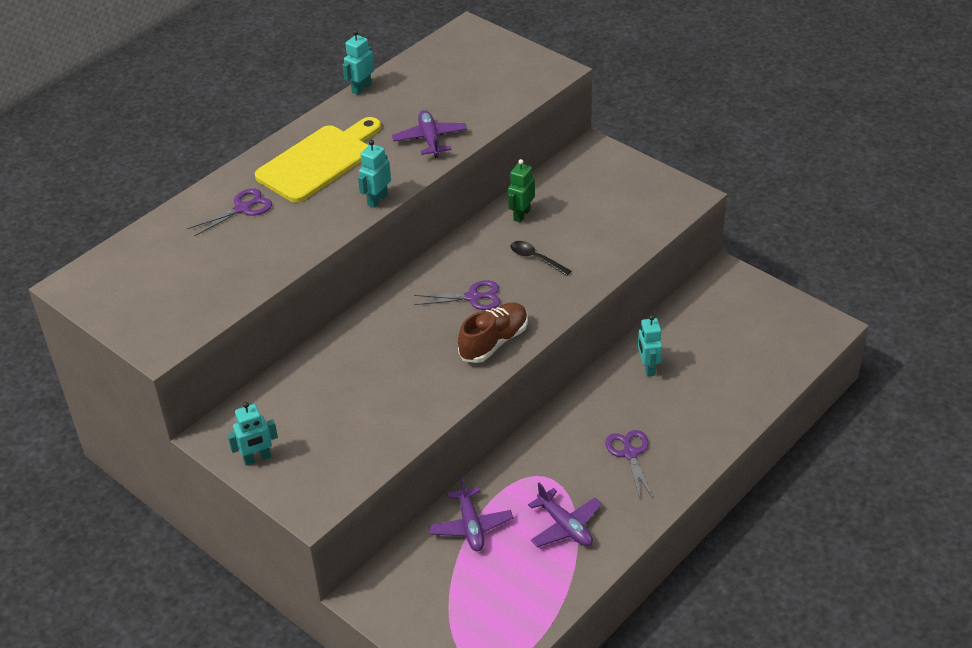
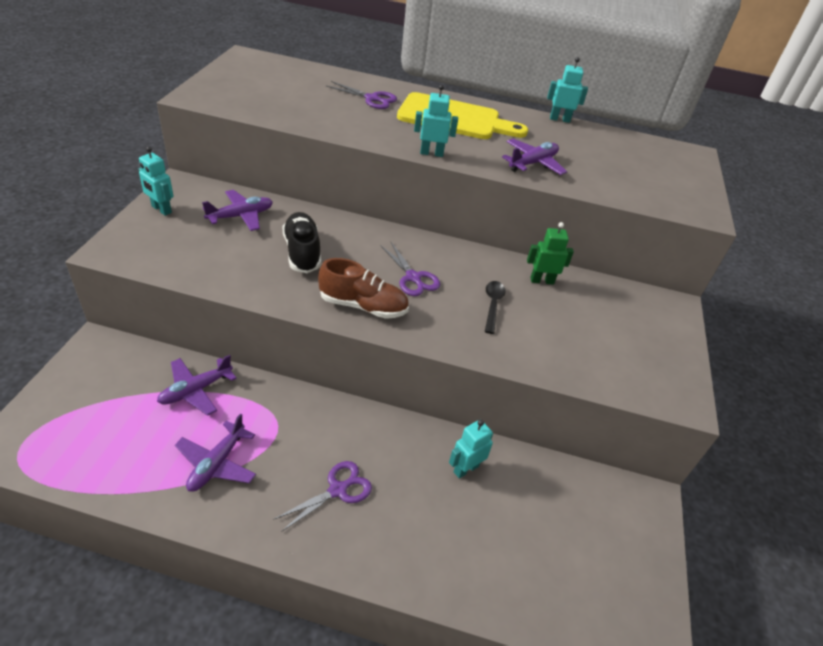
camera: 55 degrees right, 0 degrees up
none -> purple plane [202,190,273,231]
none -> black shoe [282,212,321,273]

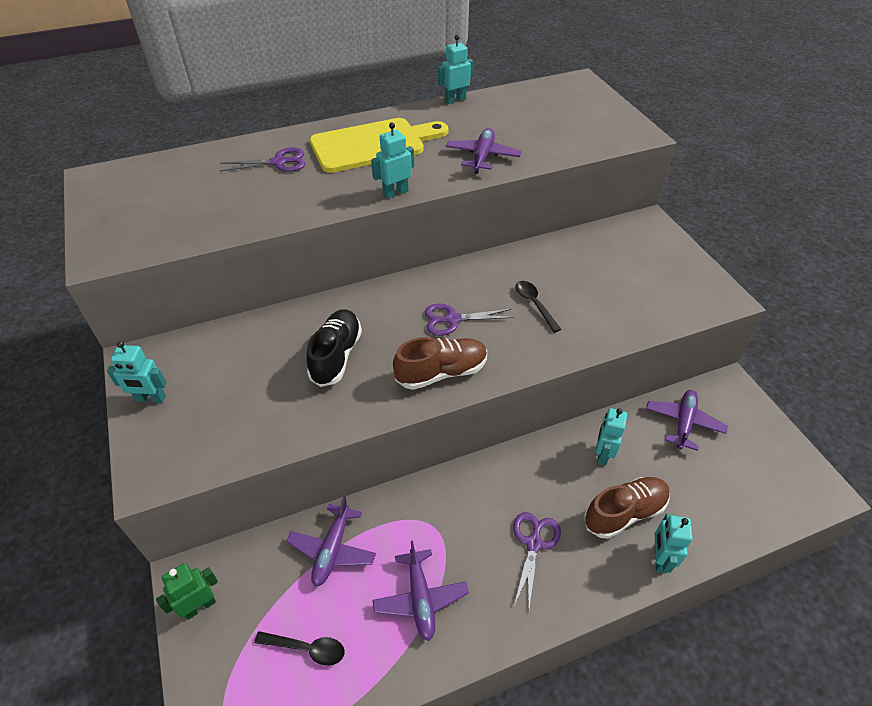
camera: 30 degrees left, 5 degrees up
purple plane [202,190,273,231] -> purple plane moved to [646,390,728,451]
black shoe [282,212,321,273] -> black shoe turned 60 degrees clockwise [307,309,362,387]
purple scissors [380,242,440,296] -> purple scissors turned 150 degrees clockwise [425,304,514,336]
green robot [527,222,574,285] -> green robot moved to [156,563,218,620]
none -> black spoon [254,631,345,666]
none -> brown shoe [584,477,670,539]
none -> turquoise robot [654,513,693,573]

